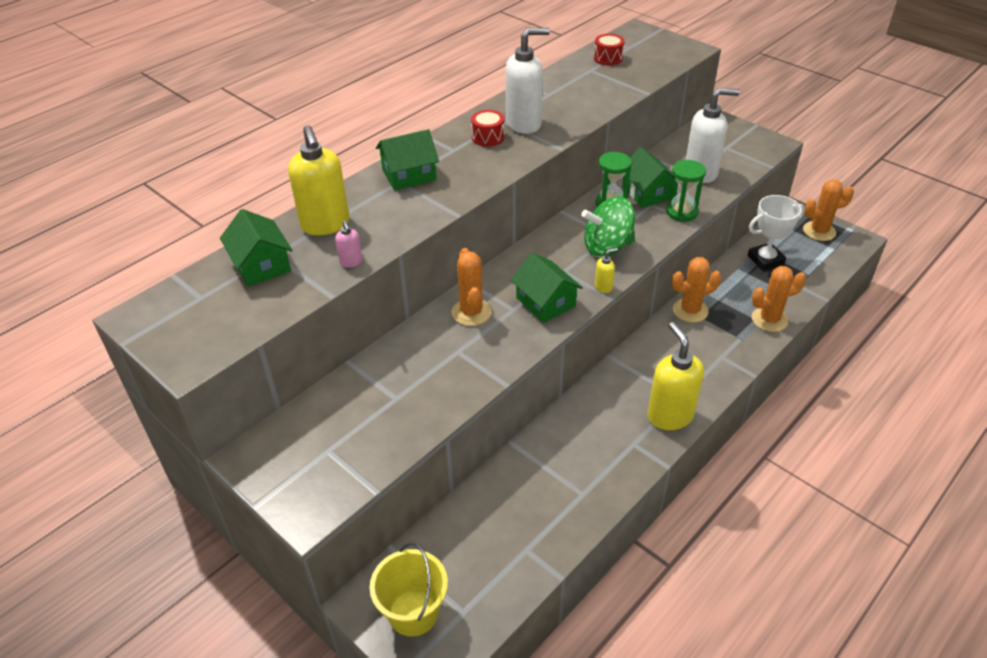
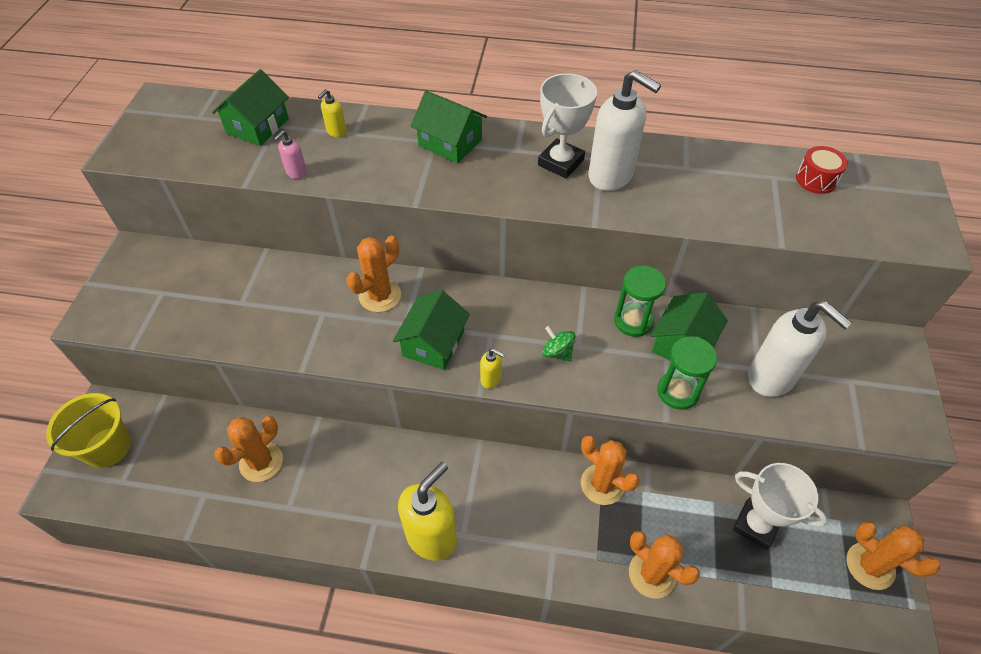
camera: 55 degrees right, 10 degrees up
yellow soap dispenser [288,125,350,235] -> yellow soap dispenser [318,89,347,137], size x0.44
red drum [471,110,505,147] -> white trophy [538,73,597,178]
green spinning top [581,197,635,257] -> green spinning top [542,326,575,362], size x0.49
none -> orange cactus [214,416,283,482]

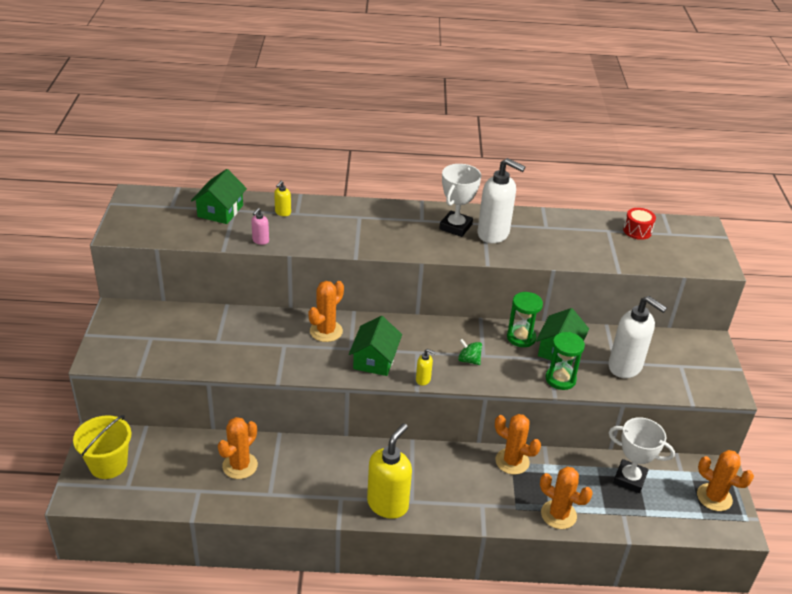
camera: 10 degrees left, 15 degrees down
green house [411,91,487,163] -> none

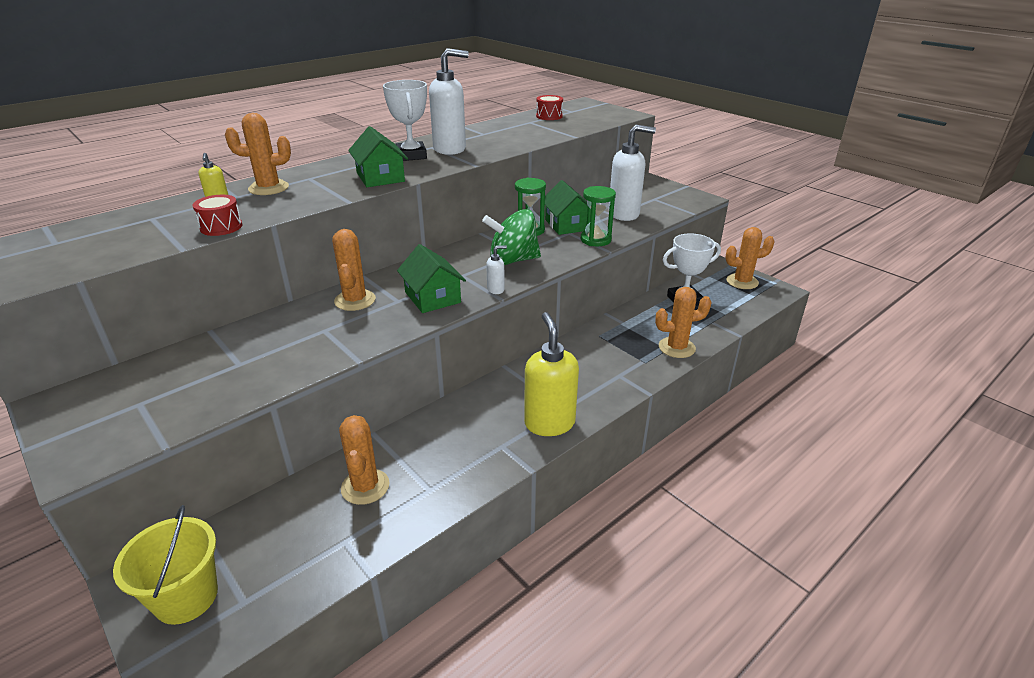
camera: 40 degrees left, 5 degrees down
green house [191,169,247,224] -> green house moved to [348,126,408,187]
pink soap dispenser [251,208,269,245] -> red drum [193,195,242,236]
yellow soap dispenser [416,349,436,385] -> white soap dispenser [486,245,507,294]
green spinning top [458,339,482,365] -> green spinning top [482,209,541,265], size x2.03
orange cactus [495,414,541,475] -> orange cactus moved to [225,113,291,195]

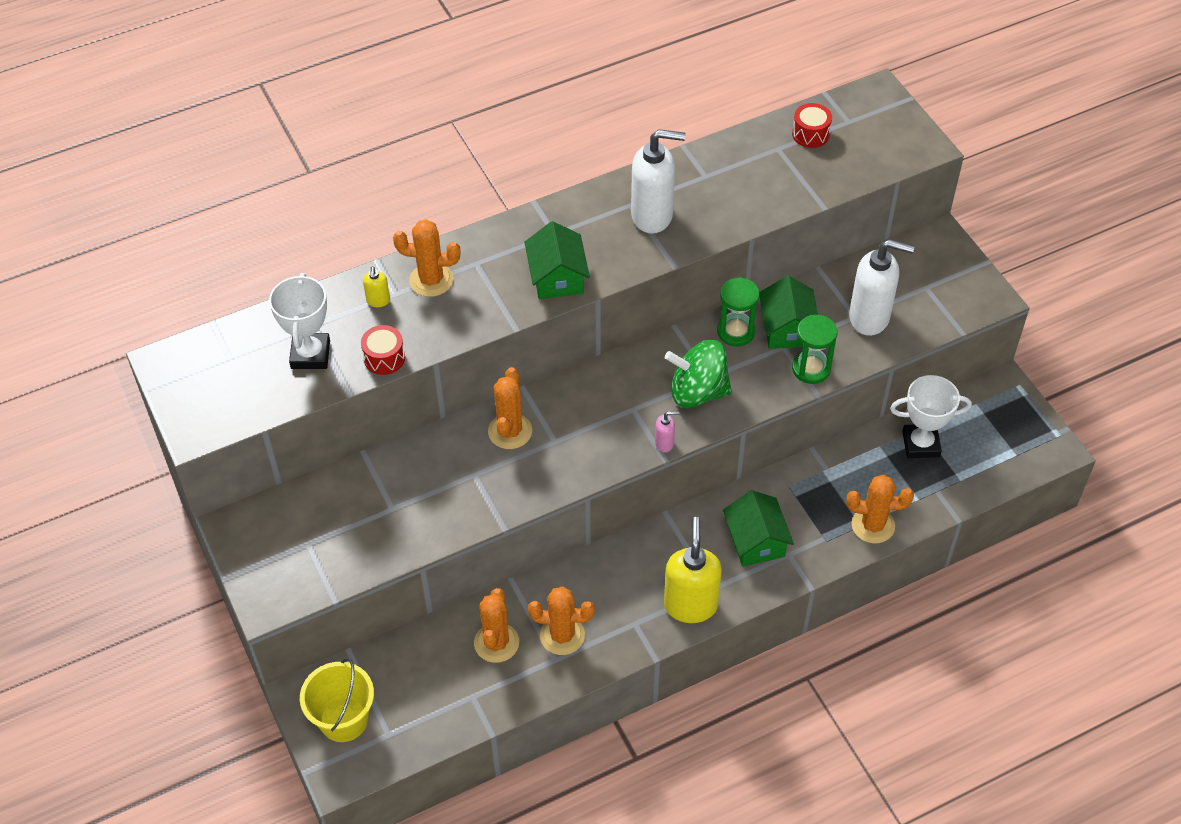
camera: 15 degrees right, 20 degrees up
white trophy [383,80,427,161] -> white trophy moved to [269,273,330,369]
green house [397,244,466,313] -> green house moved to [723,490,794,566]
white soap dispenser [486,245,507,294] -> pink soap dispenser [655,411,680,453]
orange cactus [725,227,775,289] -> orange cactus moved to [528,586,595,655]

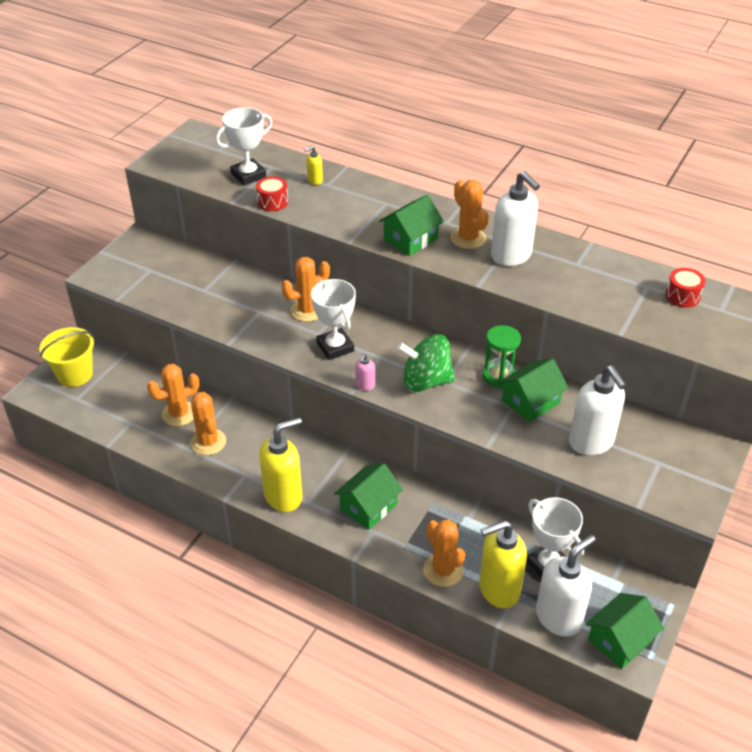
camera: 55 degrees right, 10 degrees down
orange cactus [393,220,461,297] -> orange cactus moved to [451,180,489,249]
pink soap dispenser [655,411,680,453] -> pink soap dispenser turned 60 degrees clockwise [355,353,375,391]
green spinning top [665,340,732,408] -> green spinning top turned 60 degrees counterclockwise [397,334,455,392]
green hourglass [792,315,837,384] -> none
none -> white trophy [311,279,356,360]
none -> yellow soap dispenser [479,520,527,608]
none -> white soap dispenser [536,535,596,637]
none -> green house [586,593,664,669]

